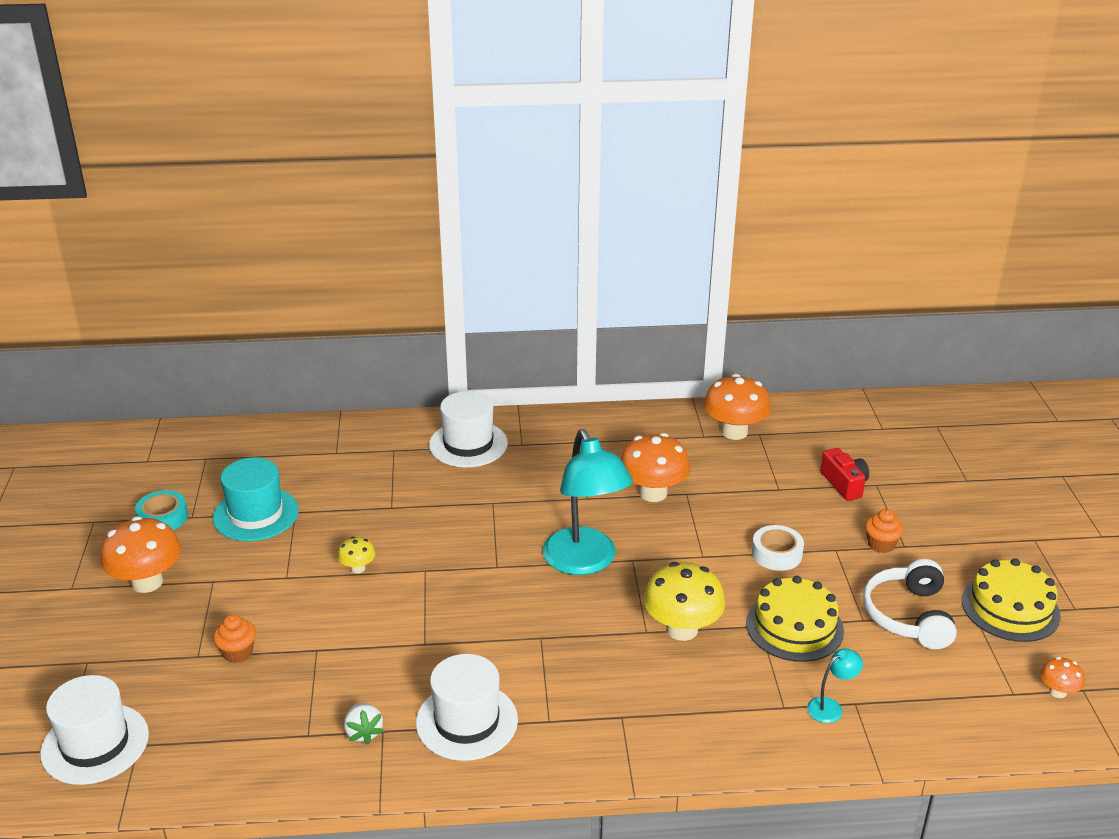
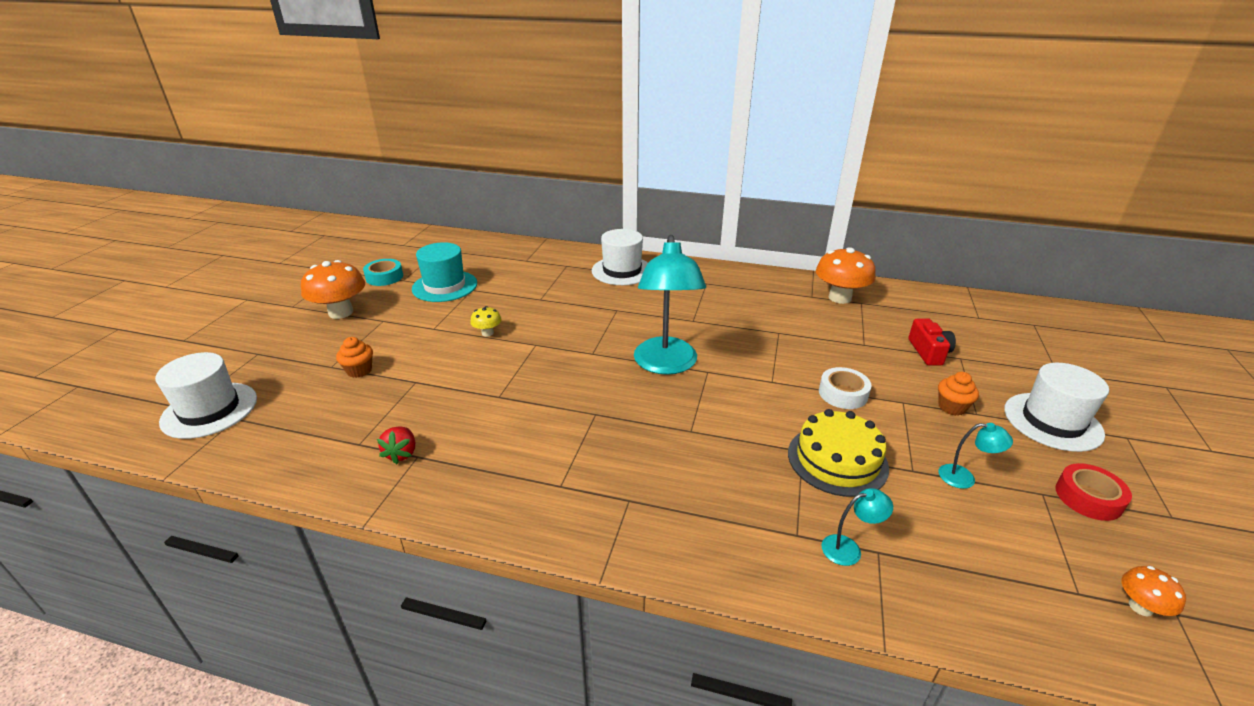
camera: 20 degrees right, 0 degrees up
white strawberry [344,703,384,745] -> red strawberry [377,426,415,464]
white hat [416,654,518,761] -> white hat moved to [1004,363,1109,452]
orange mushroom [621,433,691,502] -> none
yellow mushroom [644,562,725,641] -> none
white headphones [863,559,957,649] -> turquoise lamp [939,423,1013,489]
yellow cake [962,558,1061,642] -> red tape [1055,463,1132,521]

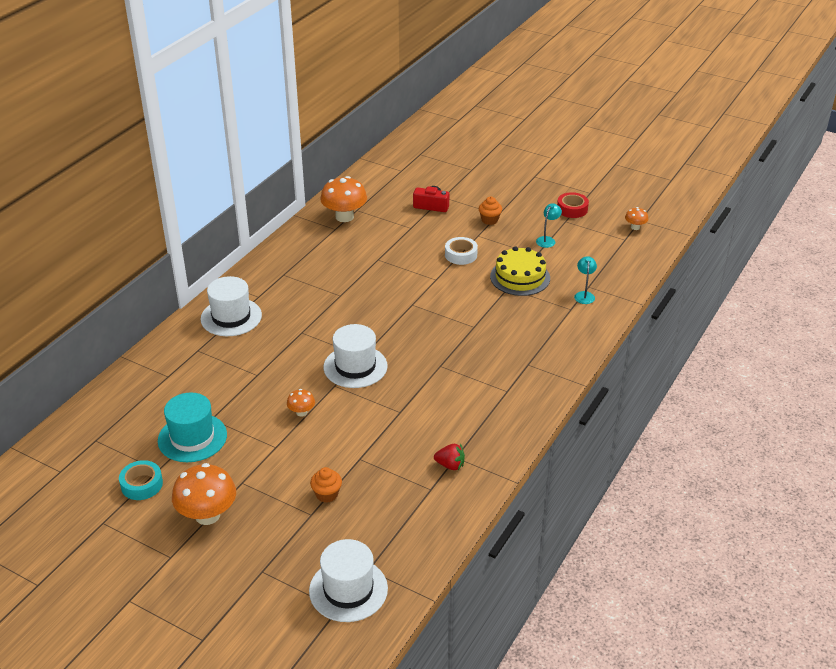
camera: 75 degrees left, 5 degrees up
yellow mushroom [470,306,502,336] -> orange mushroom [287,389,315,417]
turquoise lamp [634,235,706,375] -> none
white hat [1004,363,1109,452] -> white hat moved to [324,324,388,388]

